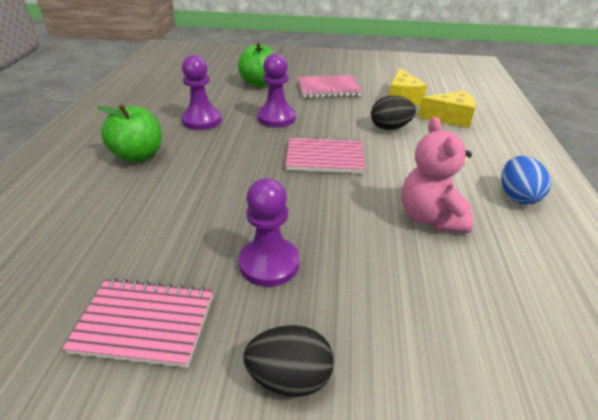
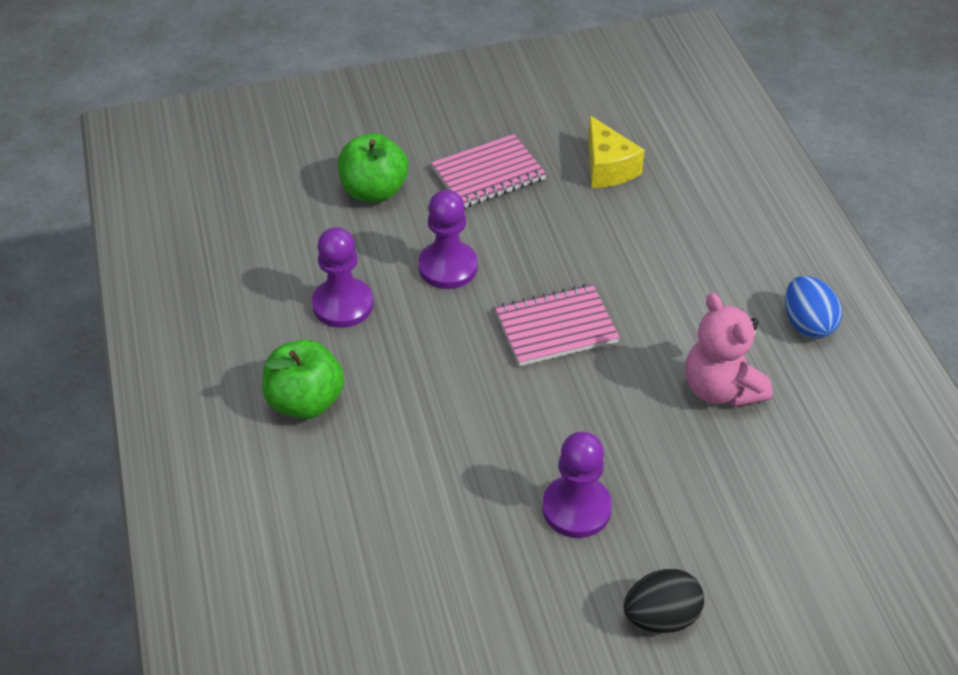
camera: 20 degrees left, 10 degrees up
pink notebook [62,278,213,368] -> none
black egg [371,96,416,130] -> none
yellow cheese [418,91,476,128] -> none

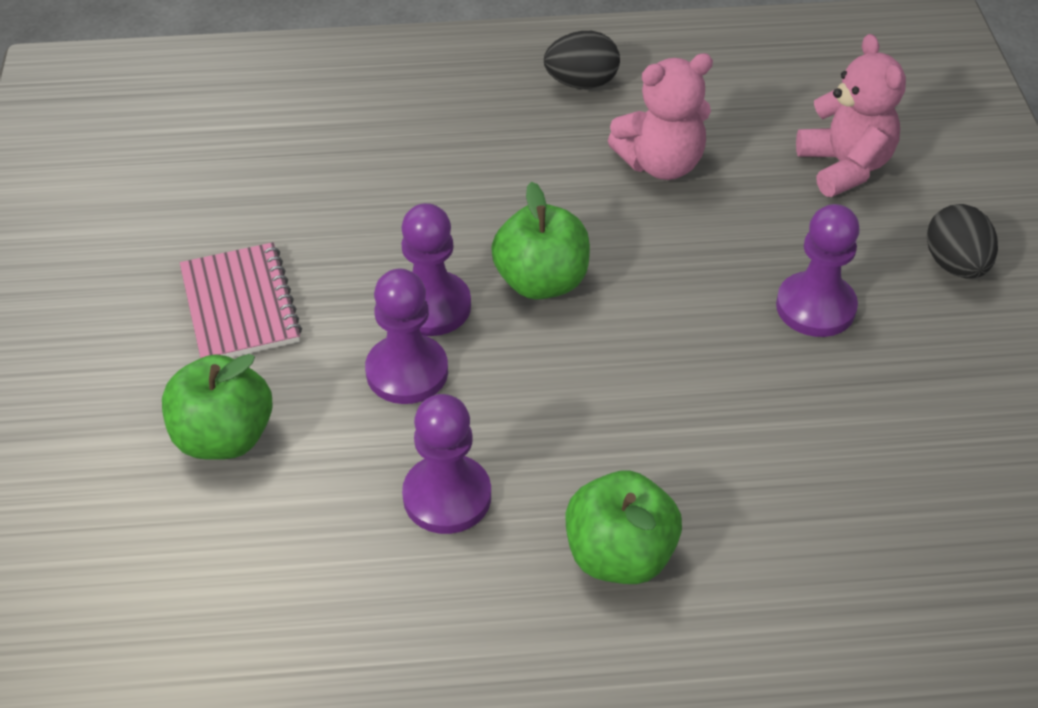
camera: 80 degrees left, 0 degrees up
pink notebook [495,284,620,366] -> green apple [491,182,590,300]
yellow cheese [588,115,645,188] -> none
blue egg [785,276,842,339] -> black egg [544,31,620,89]
none -> purple pawn [401,203,471,336]
none -> pink teddy bear [796,34,906,197]

